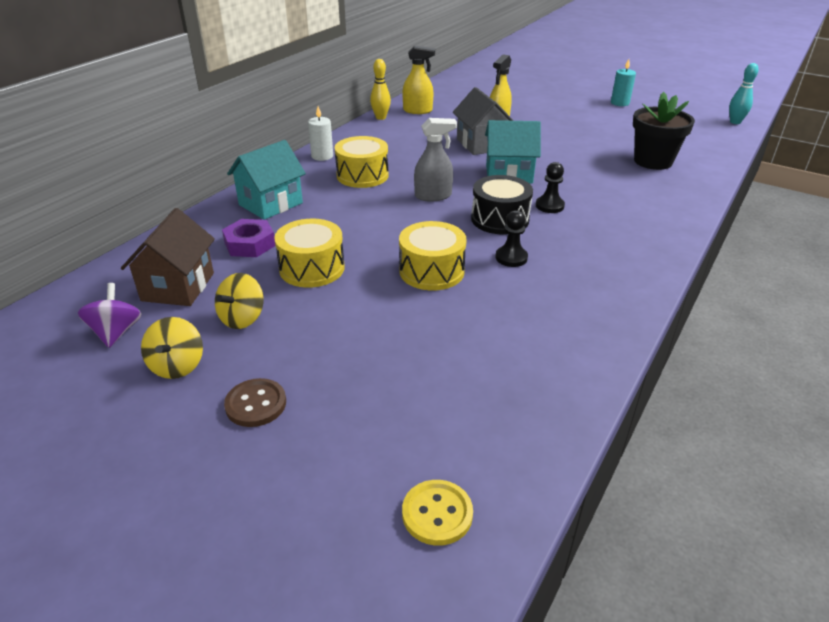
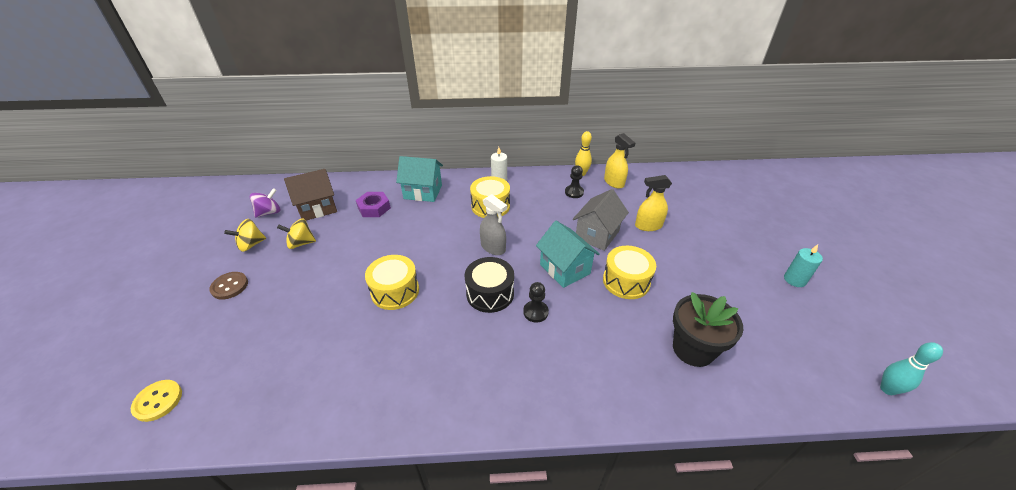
camera: 55 degrees right, 5 degrees up
yellow drum [274,219,345,288] -> yellow drum moved to [603,246,656,299]
black pawn [495,210,528,267] -> black pawn moved to [565,165,584,198]

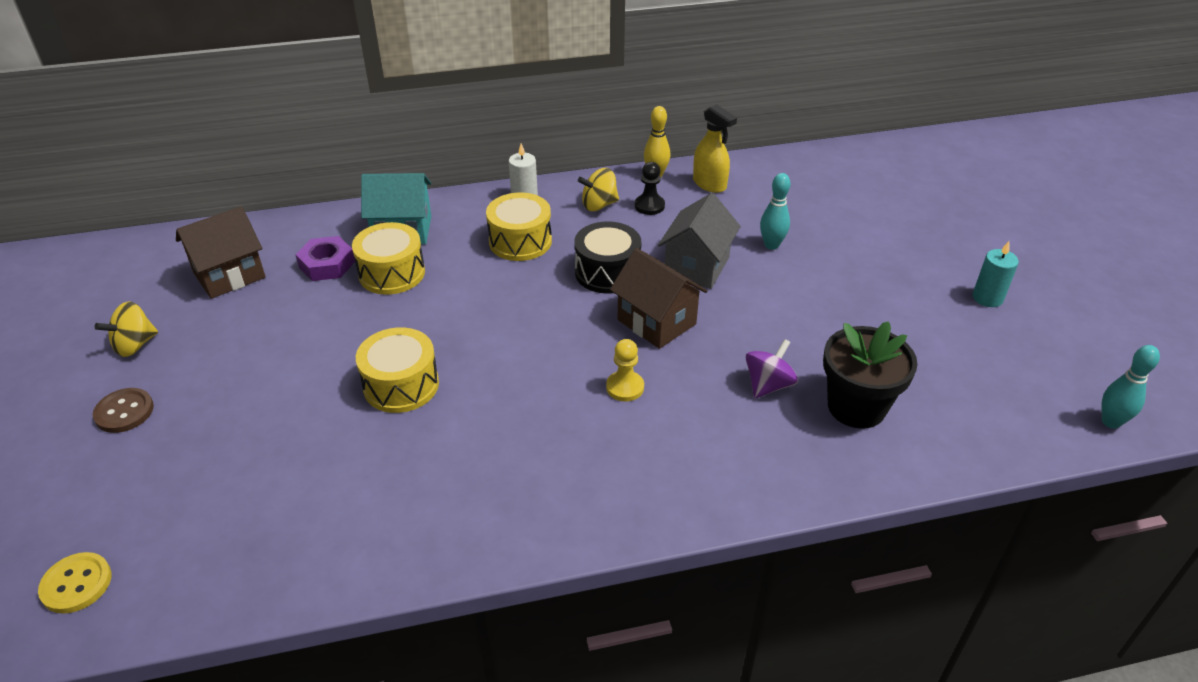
camera: 10 degrees left, 0 degrees up
purple spinning top [250,188,280,218] -> purple spinning top moved to [746,339,798,399]
yellow spinning top [277,218,316,249] -> yellow spinning top moved to [578,168,619,211]
black drum [465,257,514,313] -> black drum moved to [574,221,642,294]
grey spray bottle [480,194,507,255] -> none
black pawn [523,282,549,322] -> yellow pawn [606,339,644,401]
turquoise house [536,221,600,288] -> brown house [610,248,707,349]
yellow drum [603,246,656,299] -> yellow drum moved to [352,222,425,295]
yellow spray bottle [635,175,672,231] -> turquoise bowling pin [760,173,790,250]

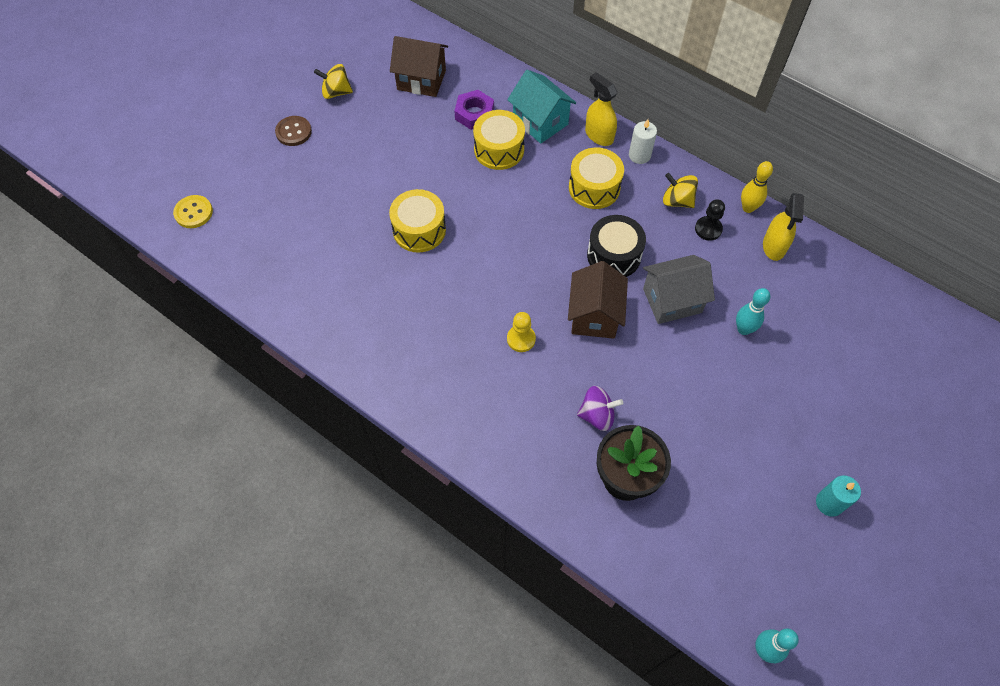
camera: 50 degrees right, 20 degrees up
none -> yellow spray bottle [585,72,617,146]

